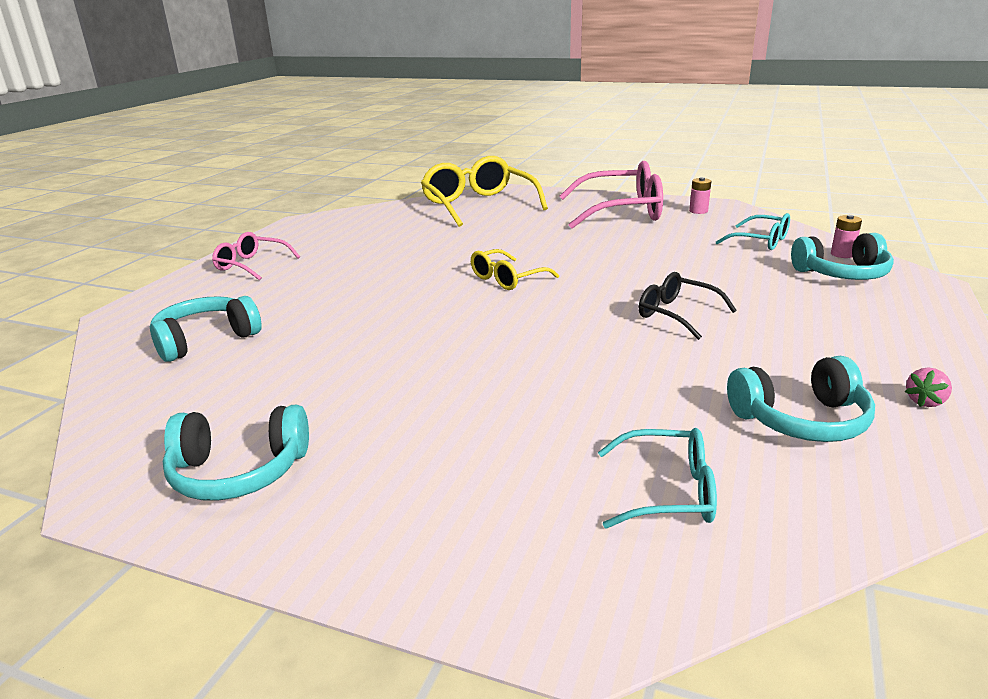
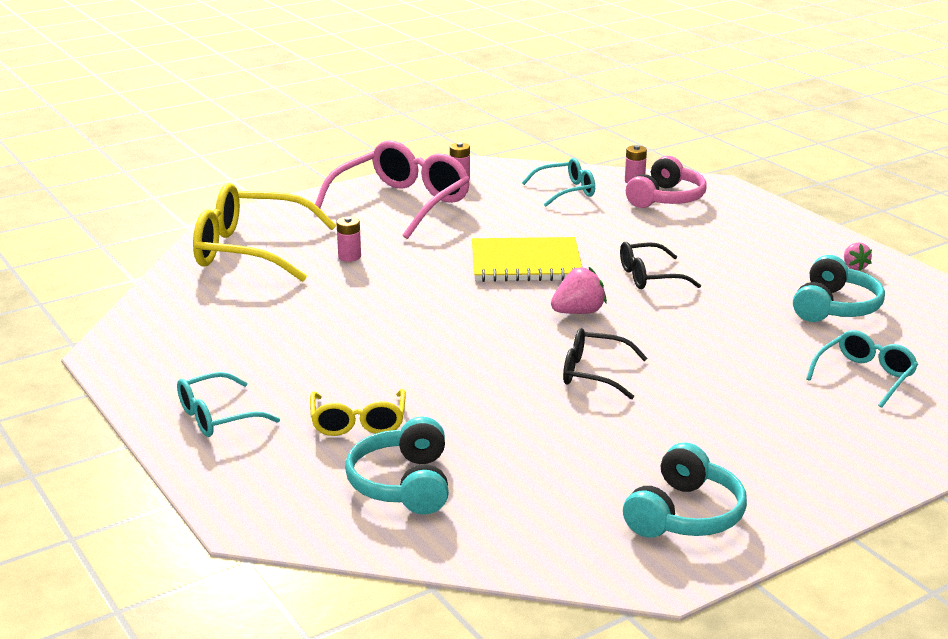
camera: 55 degrees left, 0 degrees up
pink glasses [212,232,300,280] -> turquoise glasses [177,372,280,437]
yellow glasses [471,249,559,290] -> yellow glasses moved to [310,389,406,436]
turquoise headphones [791,233,894,280] -> pink headphones [626,156,707,208]
none -> pink battery [336,217,361,262]
none -> yellow notebook [472,237,582,282]
none -> pink strawberry [551,267,607,314]
none -> black glasses [563,328,647,399]

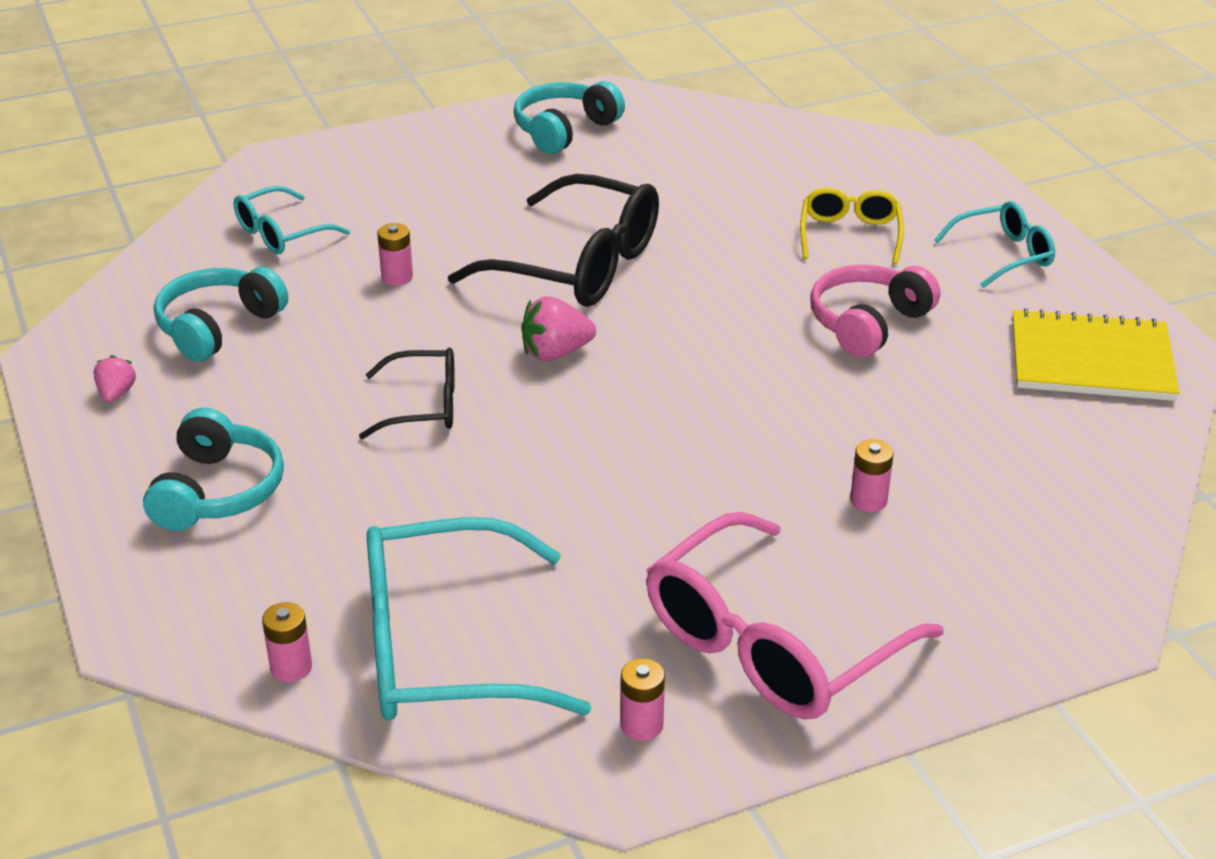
camera: 170 degrees left, 10 degrees up
yellow glasses [193,183,336,282] -> none
turquoise headphones [345,417,449,515] -> turquoise headphones moved to [143,408,284,531]
yellow notebook [472,237,582,282] -> yellow notebook moved to [1012,308,1179,401]
turquoise glasses [522,158,595,207] -> turquoise glasses [367,517,592,720], size x1.85
black glasses [563,328,647,399] -> black glasses [448,174,659,307], size x1.85
pink headphones [626,156,707,208] -> pink headphones moved to [810,264,940,358]
none -> pink battery [377,223,413,286]

